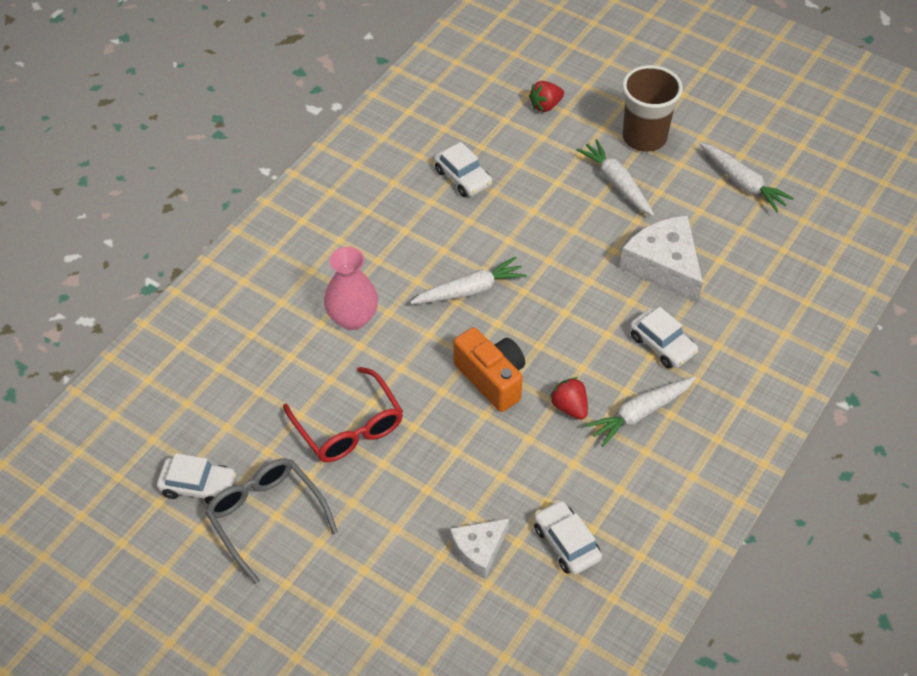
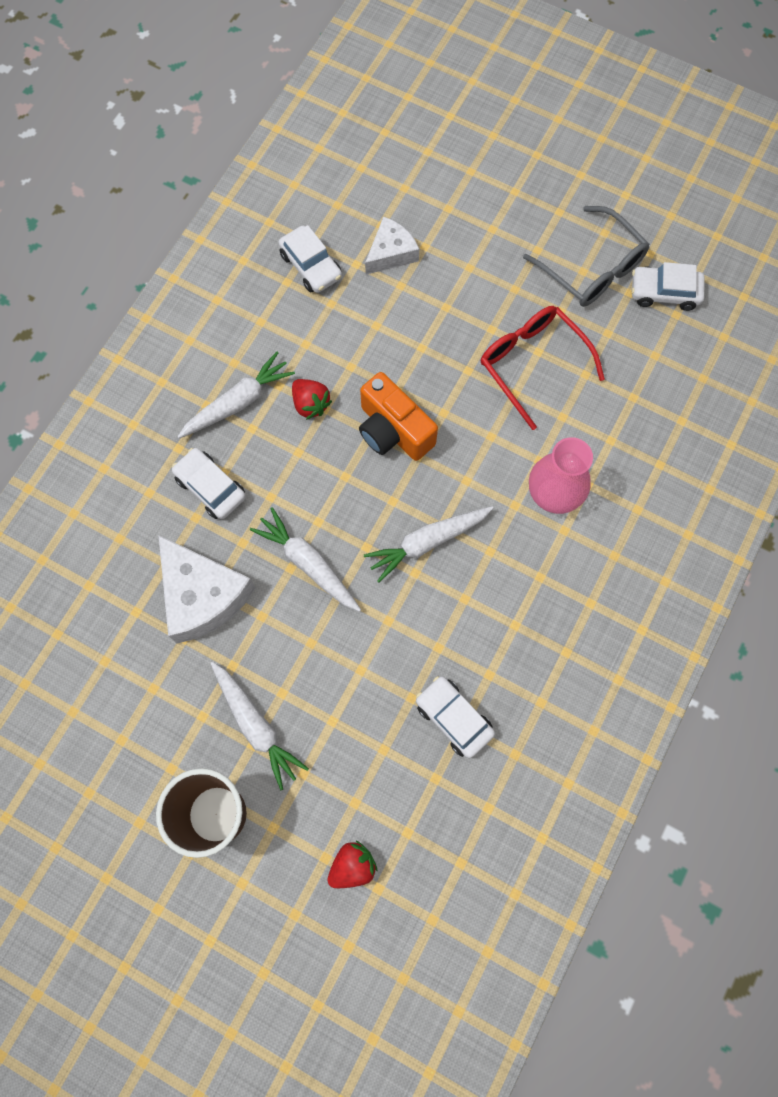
camera: 175 degrees right, 20 degrees up
white carrot [700,143,794,212] -> white carrot moved to [250,507,361,612]

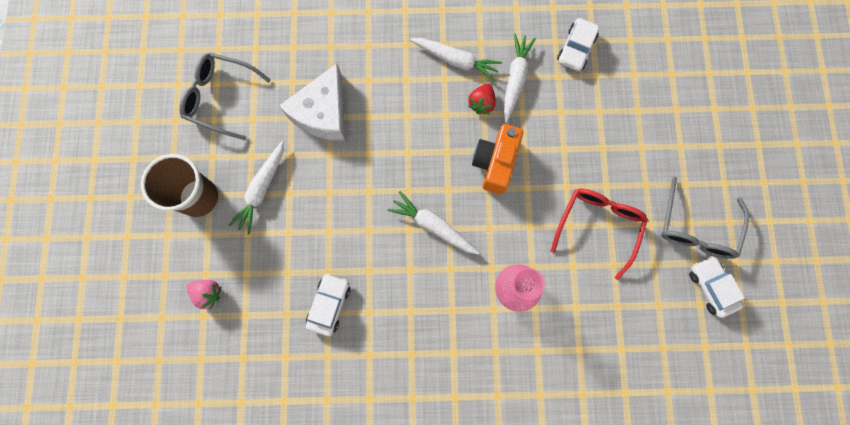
camera: 60 degrees right, 5 degrees up
white car [172,448,246,519] -> none
white carrot [250,507,361,612] -> white carrot moved to [503,33,536,123]
red strawberry [327,841,377,888] -> pink strawberry [187,280,221,310]
white cheese [365,216,419,275] -> none
none -> grey glasses [179,53,271,140]

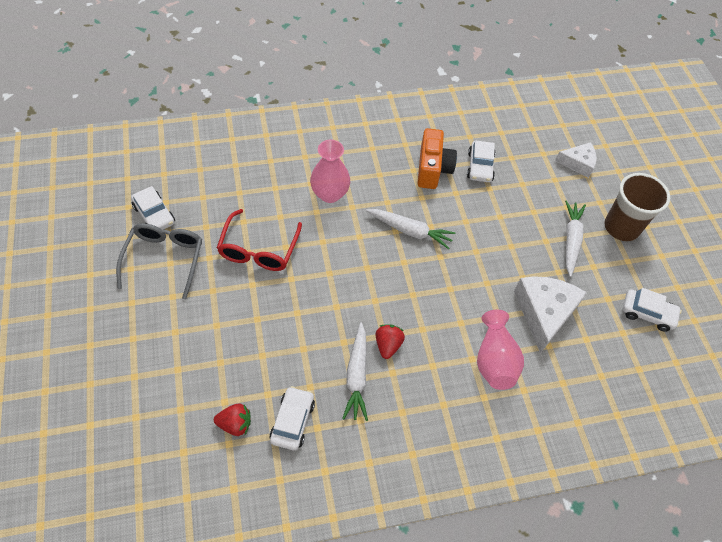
camera: 165 degrees right, 20 degrees down
grey glasses [179,53,271,140] -> white car [623,288,682,332]
pink strawberry [187,280,221,310] -> white cheese [555,142,597,178]
white carrot [410,38,502,81] -> none
orange camera [472,124,523,194] -> orange camera moved to [417,128,457,189]
none -> red strawberry [214,403,251,436]
none -> pink vase [477,309,524,390]

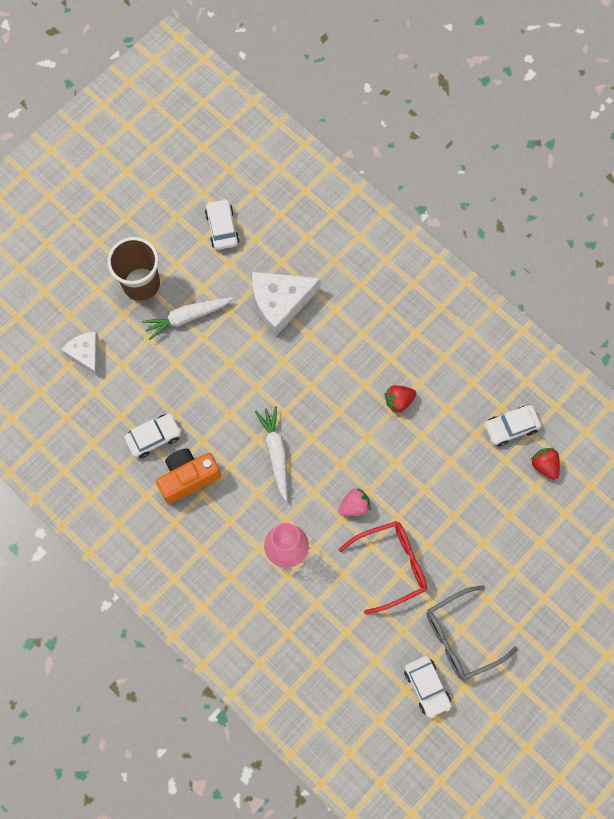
camera: 120 degrees left, 15 degrees up
white car [131,186,175,230] -> white car turned 135 degrees clockwise [404,656,452,718]
white carrot [342,322,368,421] -> none
pink vase [477,309,524,390] -> none
none -> pink strawberry [338,488,371,516]

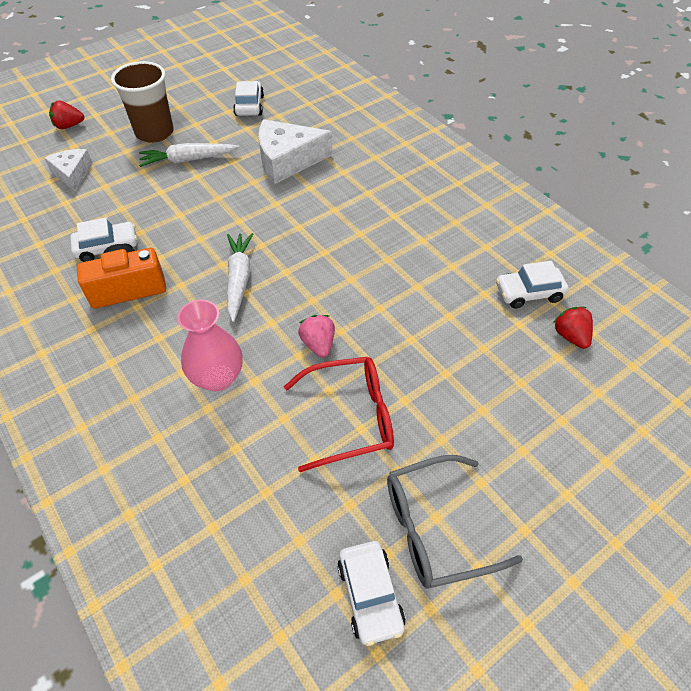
camera: 10 degrees right, 20 degrees down
pink strawberry [338,488,371,516] -> pink strawberry turned 90 degrees counterclockwise [298,315,335,357]
red strawberry [385,385,416,413] -> red strawberry moved to [49,100,84,129]

